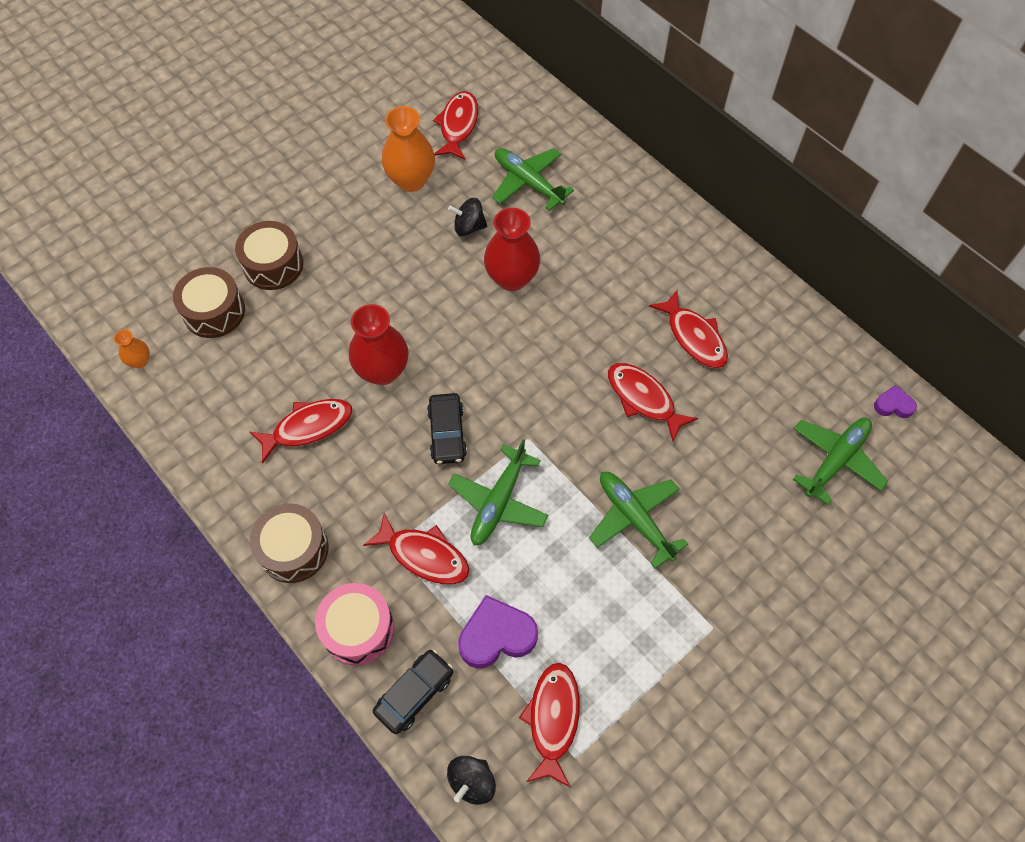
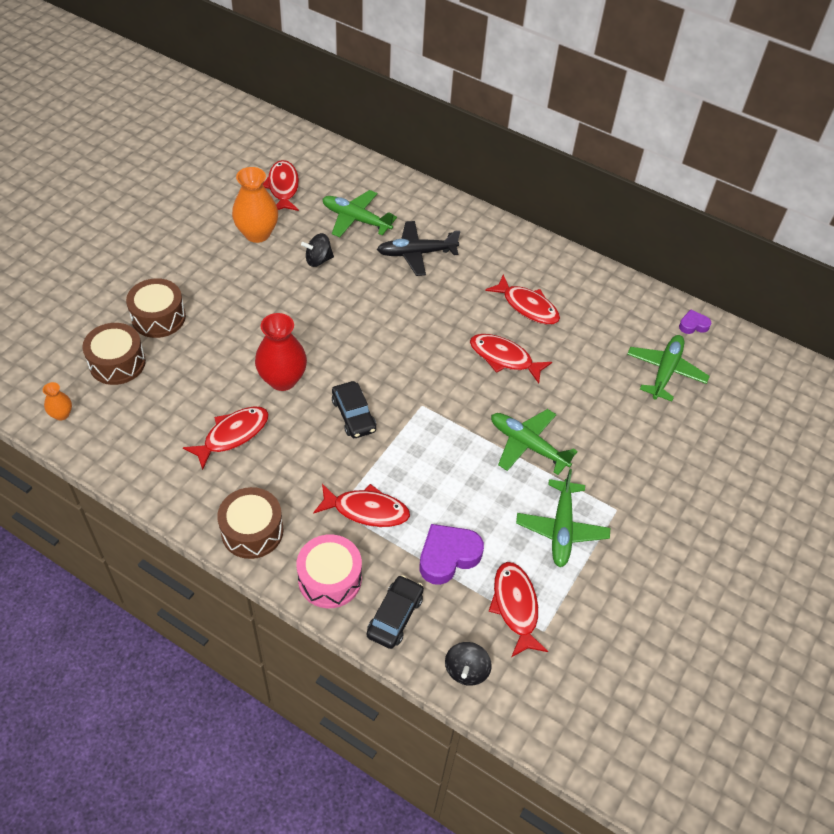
camera: 20 degrees left, 10 degrees down
green plane [448,439,549,546] -> green plane moved to [516,469,610,567]
red vase [484,208,540,291] -> none
none -> black plane [377,221,460,276]

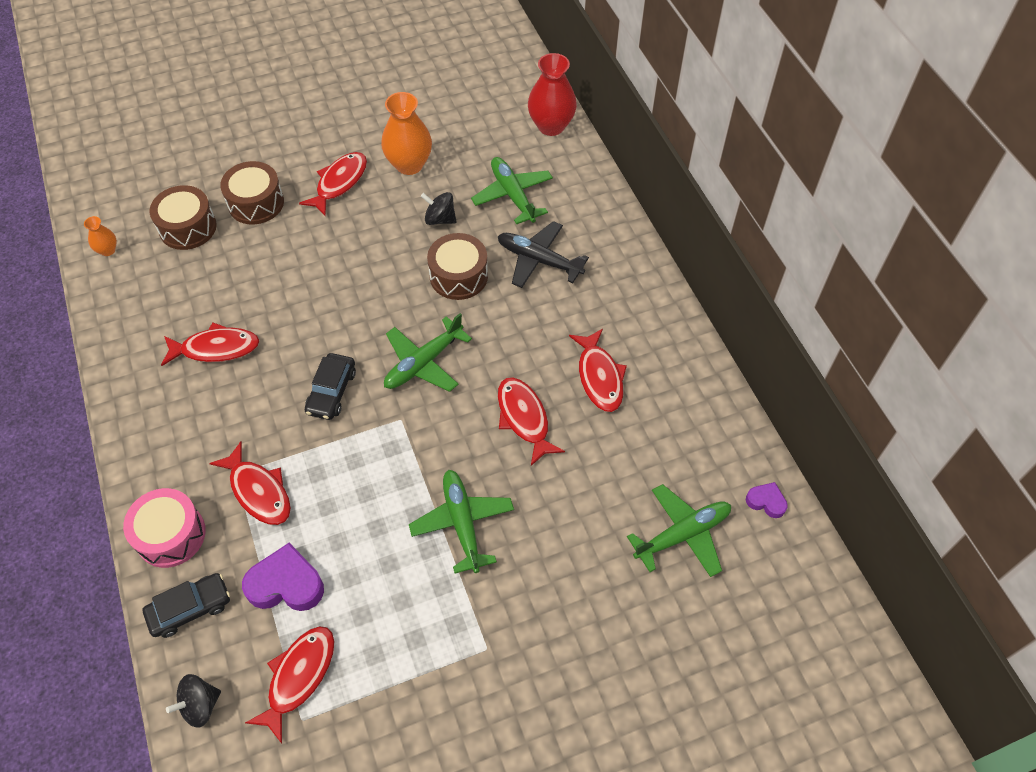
camera: 40 degrees right, 5 degrees up
brown drum [217,487,284,559] -> brown drum moved to [427,233,488,300]
red vase [255,313,307,391] -> red vase moved to [528,53,577,136]
red fish [262,160,299,211] -> red fish moved to [299,152,367,217]
green plane [516,469,610,567] -> green plane moved to [384,313,472,392]

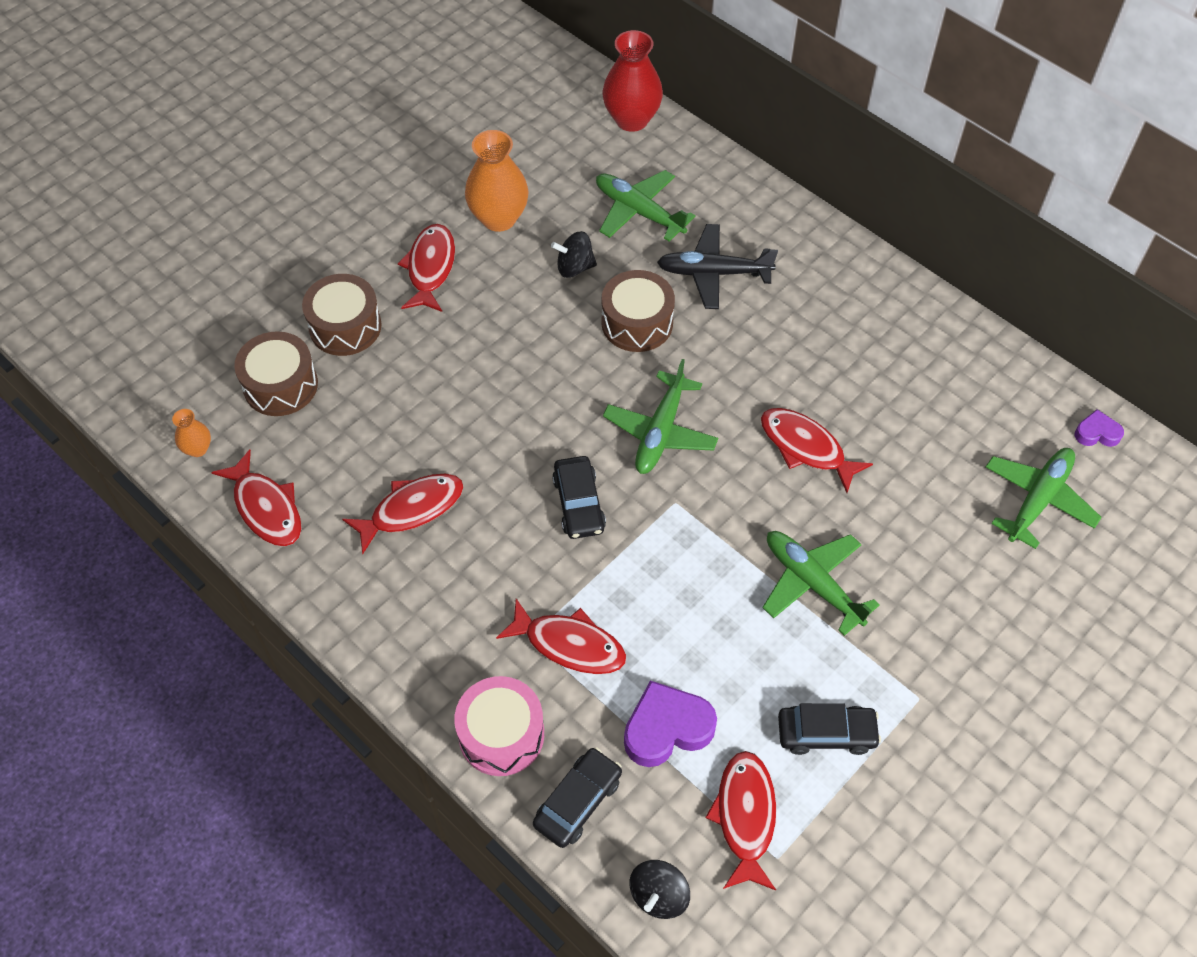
camera: 25 degrees left, 0 degrees up
red fish [569,329,627,412] -> red fish moved to [211,450,302,546]
none -> black car [778,703,881,755]

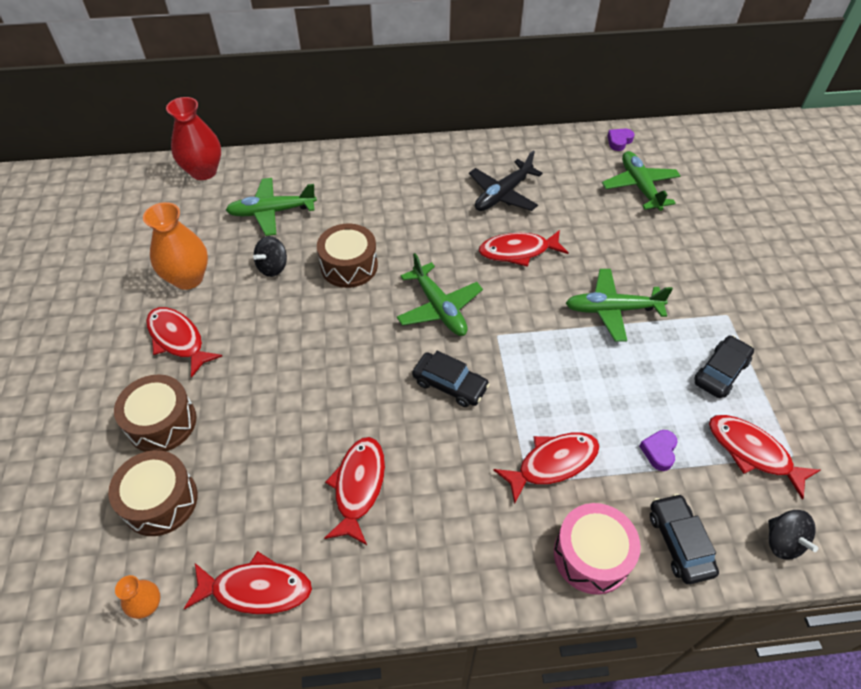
camera: 50 degrees left, 5 degrees down
purple heart [624,681,717,767] -> purple heart [639,430,678,471], size x0.55
black plane [657,224,778,309] -> black plane moved to [469,151,543,211]

